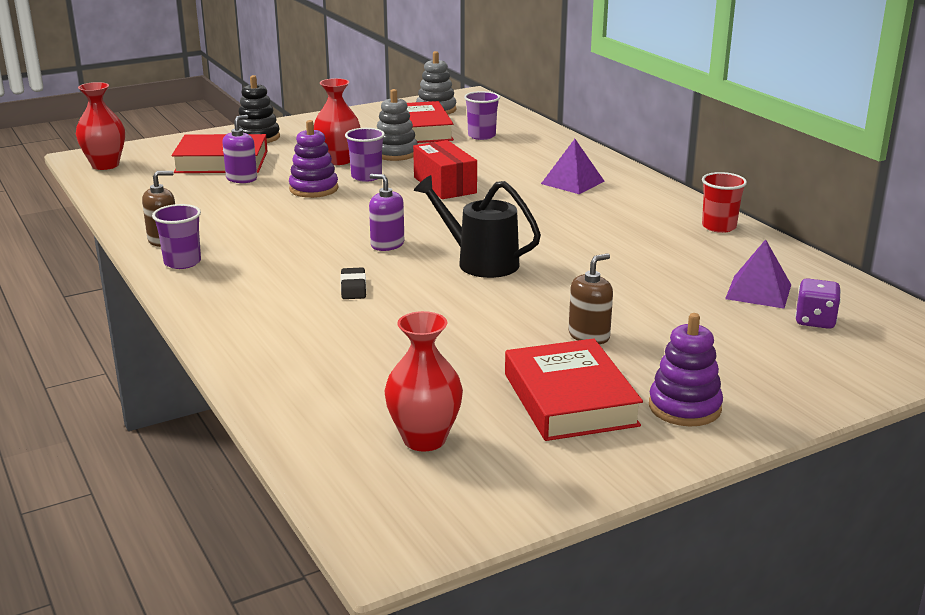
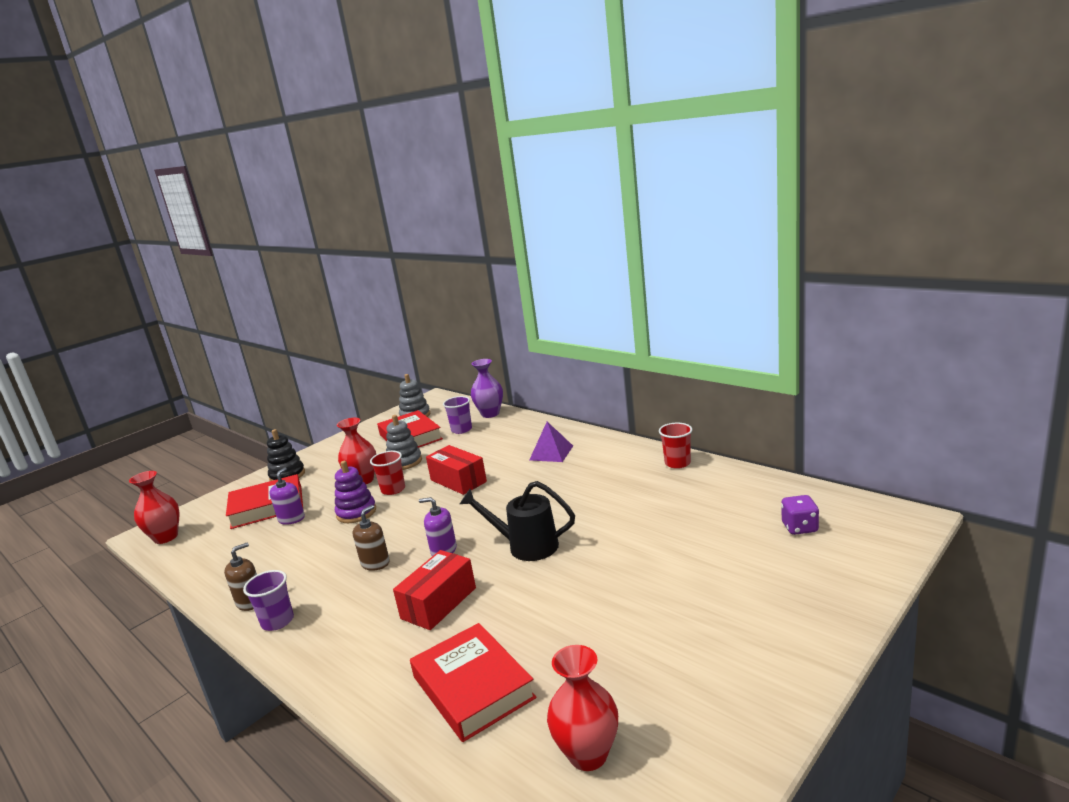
camera: 15 degrees left, 5 degrees down
black eraser [340,267,366,299] -> red box [393,550,476,630]
purple cup [345,128,385,182] -> red cup [370,451,405,495]
red book [505,338,643,441] -> red book moved to [410,623,537,742]
brown soap dispenser [569,253,613,344] -> brown soap dispenser moved to [352,505,390,571]
purple stacking toy [649,313,723,426] -> none
purple pyramid [725,239,791,309] -> none
none -> purple vase [471,359,503,418]

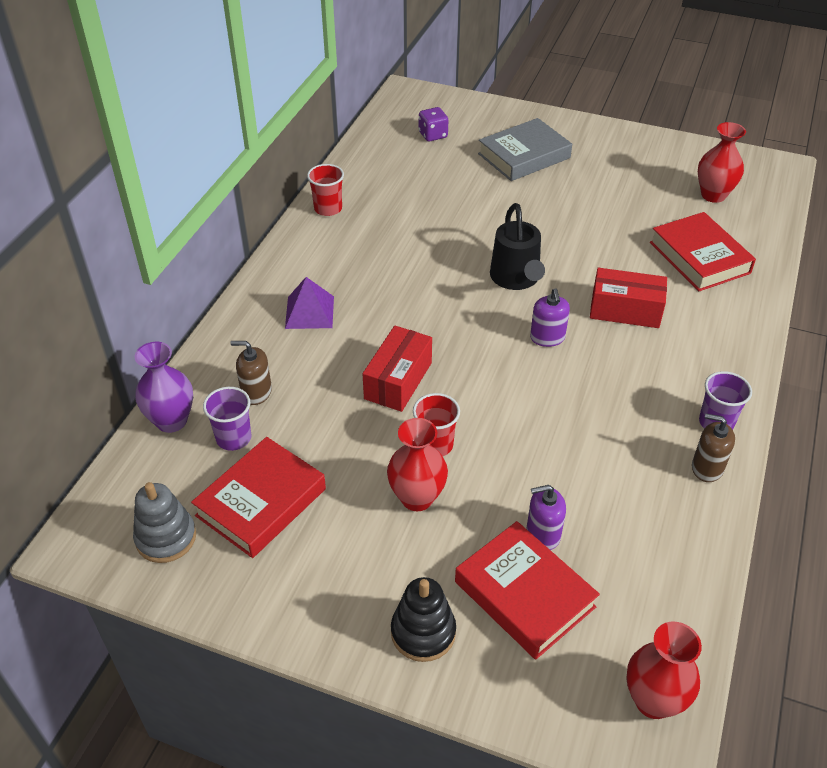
camera: 115 degrees left, 25 degrees up
purple stacking toy [335,461,376,523] -> none
brown soap dispenser [352,505,390,571] -> brown soap dispenser moved to [230,341,272,405]
grey stacking toy [386,415,422,470] -> none
red book [410,623,537,742] -> red book turned 60 degrees counterclockwise [650,212,756,291]
none -> grey book [478,118,572,181]

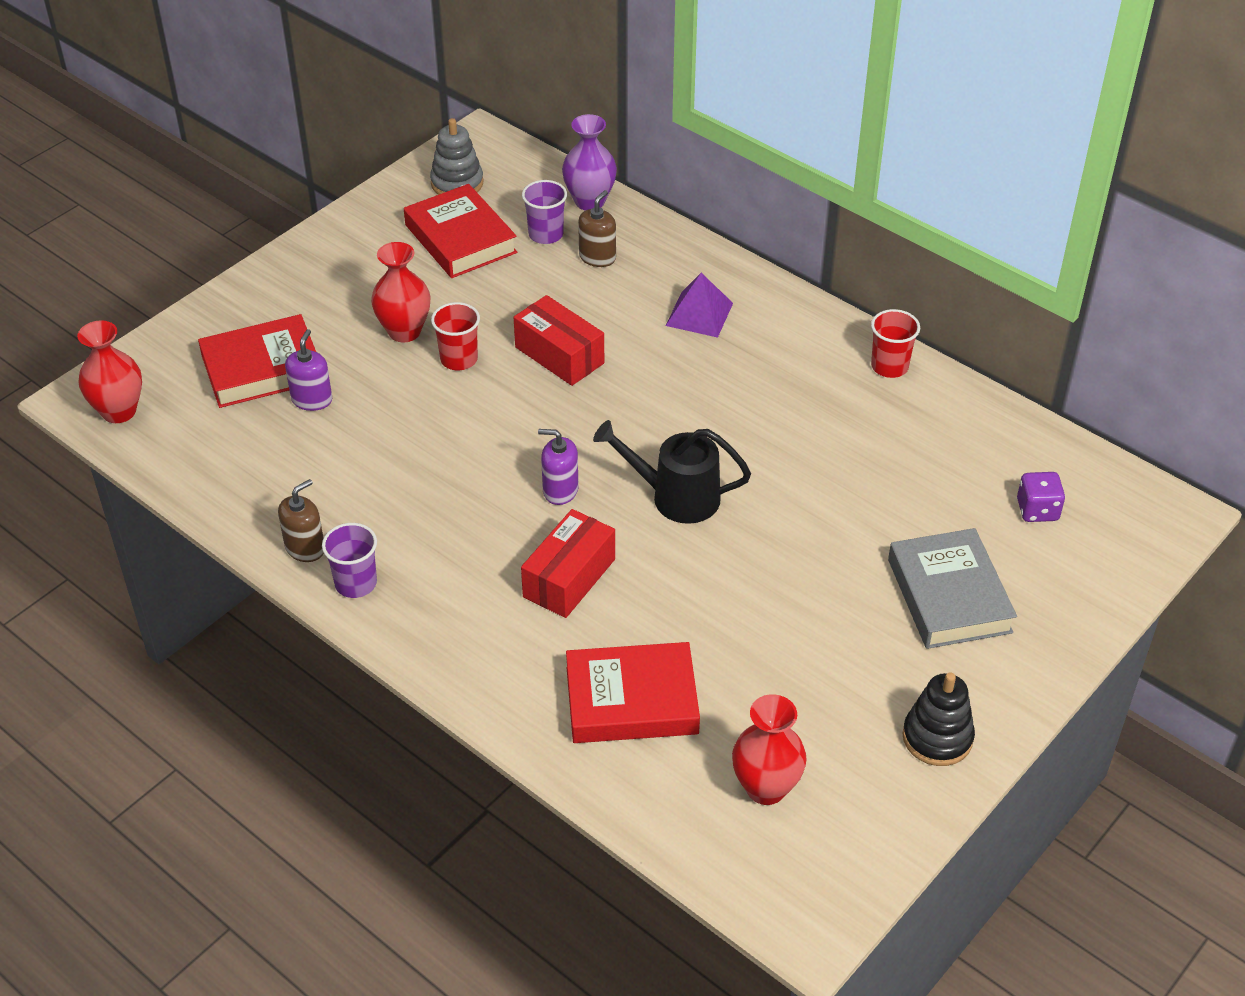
camera: 110 degrees right, 0 degrees up
black stacking toy [391,577,456,662] -> black stacking toy moved to [902,672,975,766]

